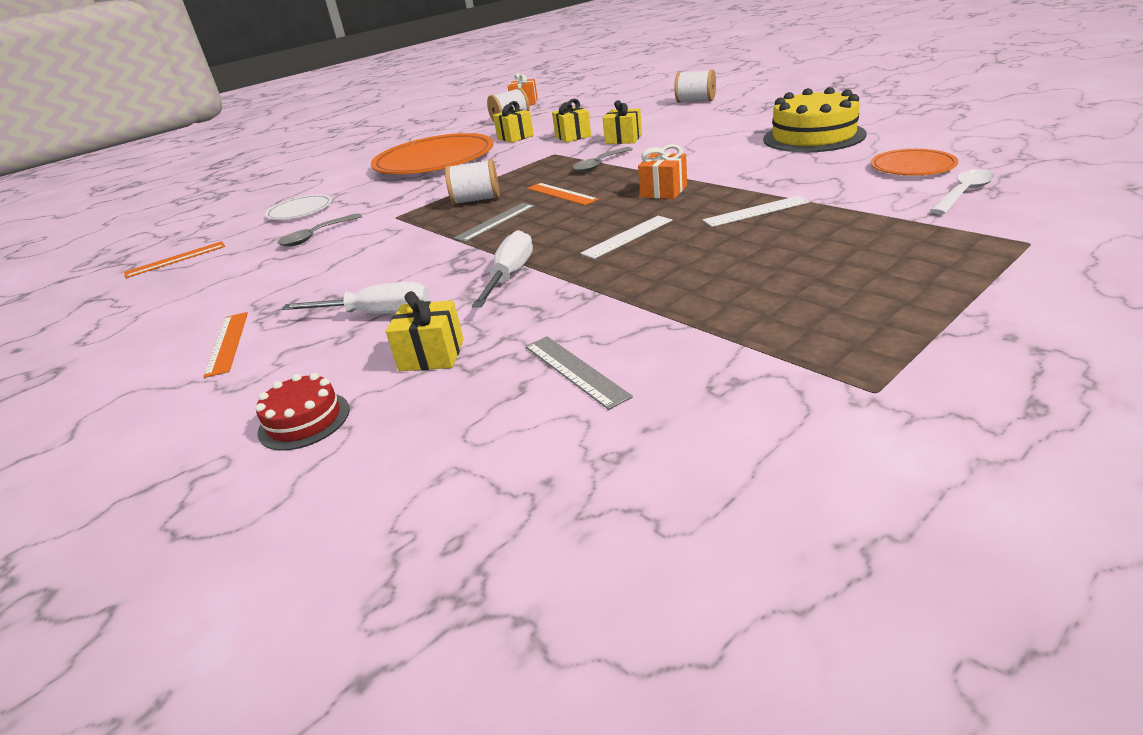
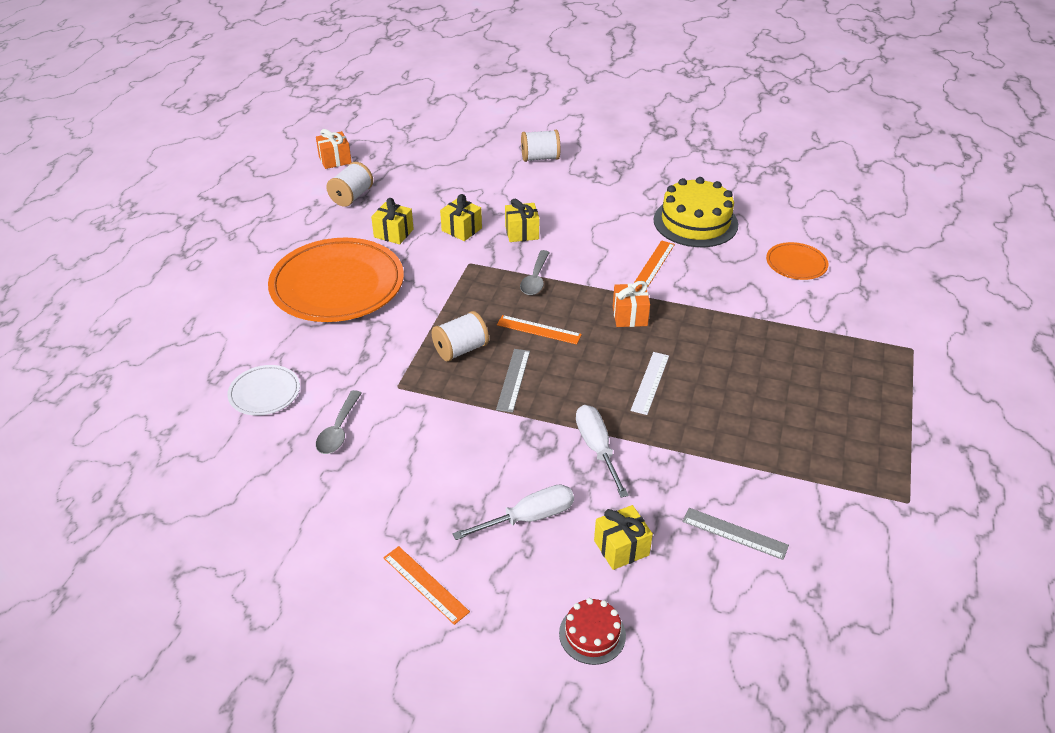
camera: 35 degrees left, 10 degrees up
orange ruler [124,241,225,278] -> orange ruler moved to [634,240,675,287]
white ruler [703,196,810,227] -> none
white spoon [930,169,995,214] -> none

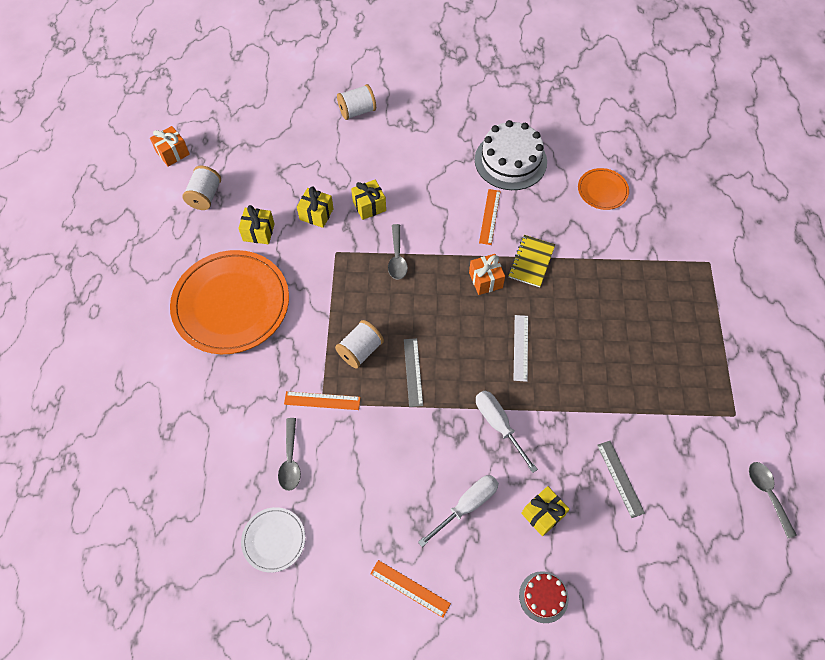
camera: 15 degrees left, 20 degrees up
white plate [227,365,300,416] -> white plate moved to [241,507,305,573]
orange ruler [497,315,582,345] -> orange ruler moved to [284,391,360,410]
yellow cake [653,177,738,247] -> white cake [475,120,547,190]
grey ruler [682,508,789,560] -> grey ruler turned 60 degrees clockwise [597,441,645,518]
none -> yellow notebook [508,235,555,287]
none -> grey spoon [749,462,797,538]

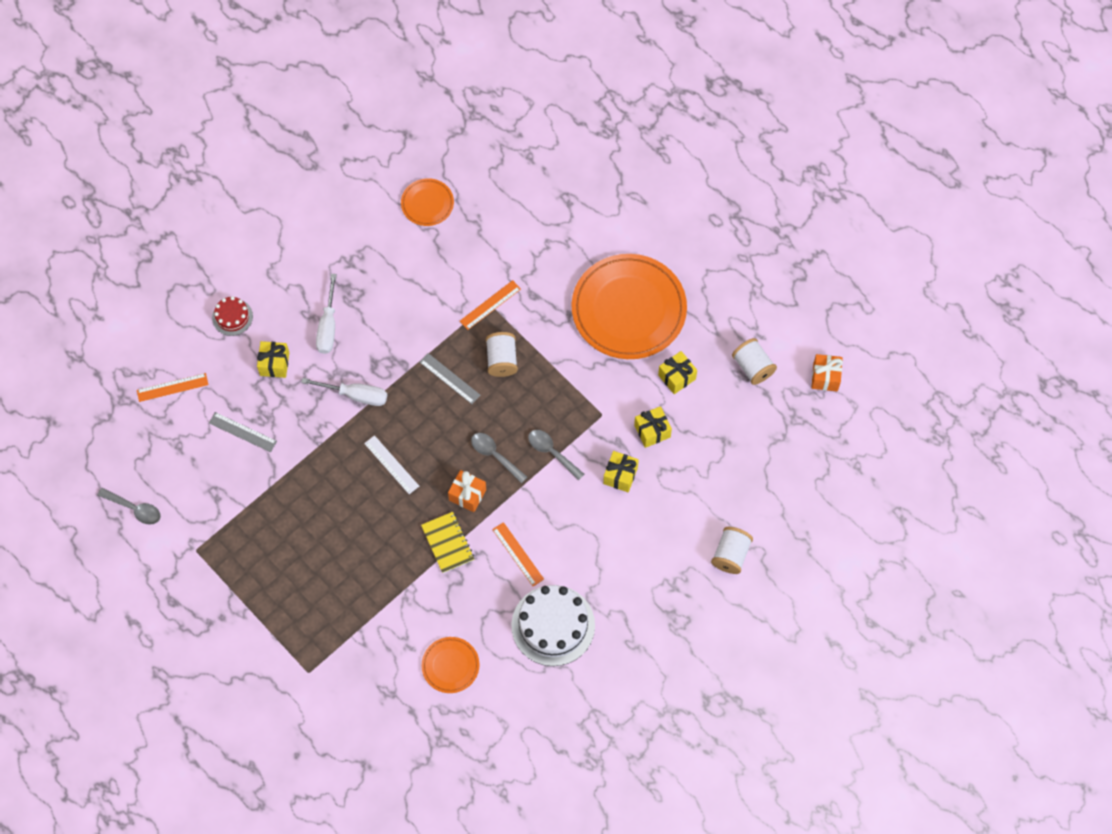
camera: 135 degrees right, 5 degrees up
white plate [241,507,305,573] -> orange plate [401,178,454,226]
grey spoon [278,418,301,491] -> grey spoon moved to [471,433,527,483]
orange ruler [370,560,451,618] -> orange ruler moved to [137,373,208,402]

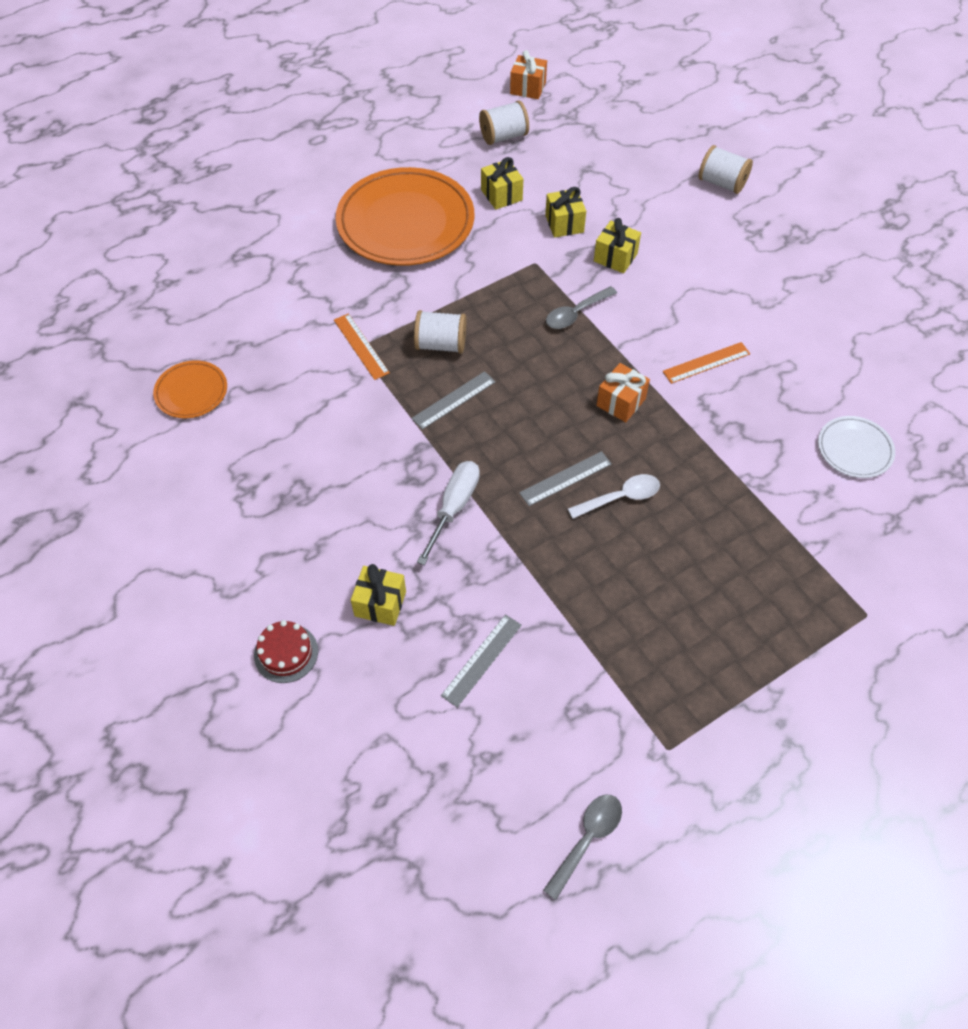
camera: 80 degrees left, 10 degrees down
orange ruler [137,373,208,402] -> none
white screwdriver [316,274,337,354] -> none
white ruler [364,435,419,494] -> grey ruler [519,451,612,506]
yellow notebook [421,512,474,573] -> none
orange plate [422,637,479,693] -> white plate [818,416,895,478]
grey spoon [471,433,527,483] -> none
white cake [511,585,595,666] -> none
none -> white spoon [568,474,660,519]

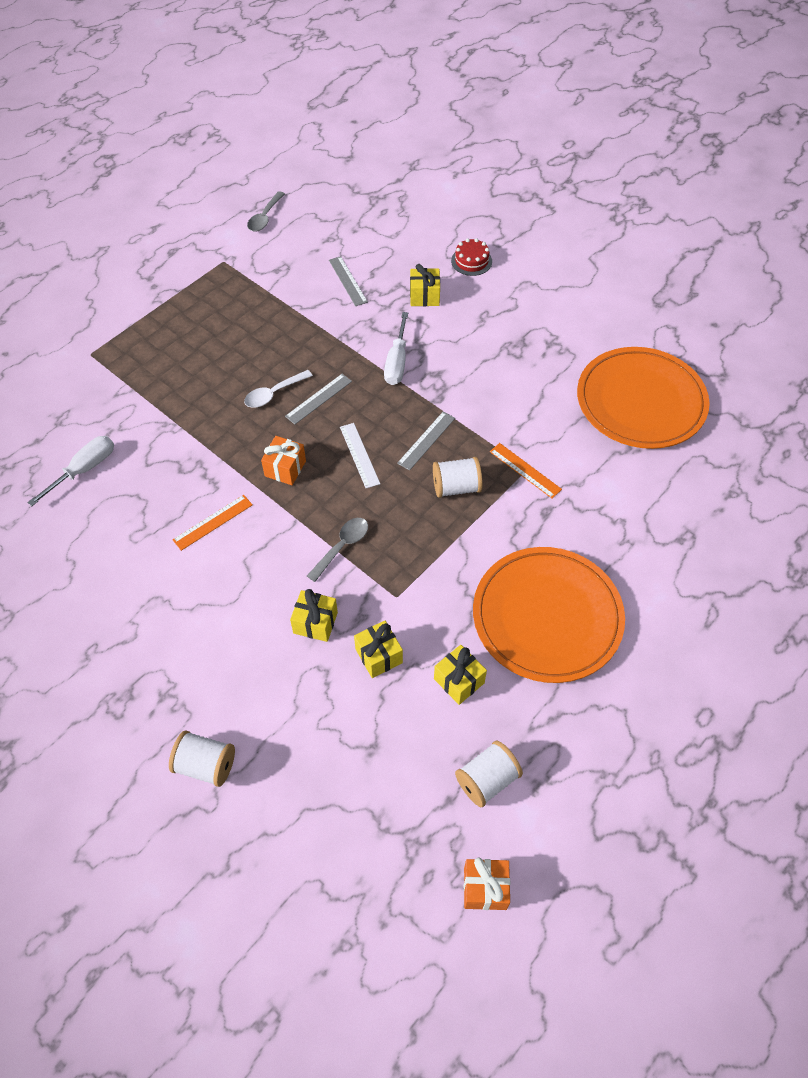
camera: 165 degrees right, 0 degrees up
orange plate [153,360,227,418] -> orange plate [577,347,710,449], size x2.13
grey ruler [441,614,522,707] -> grey ruler turned 45 degrees counterclockwise [329,256,368,306]
white plate [818,416,895,478] -> white screwdriver [27,436,114,506]
none -> white ruler [340,423,380,488]

